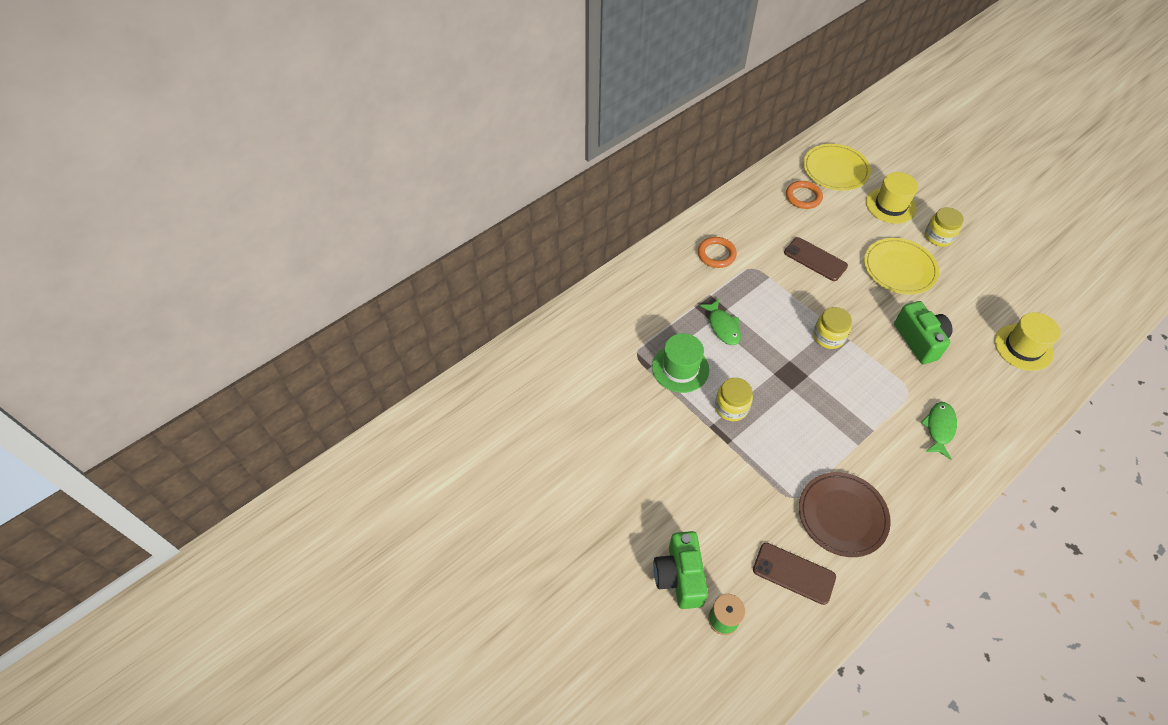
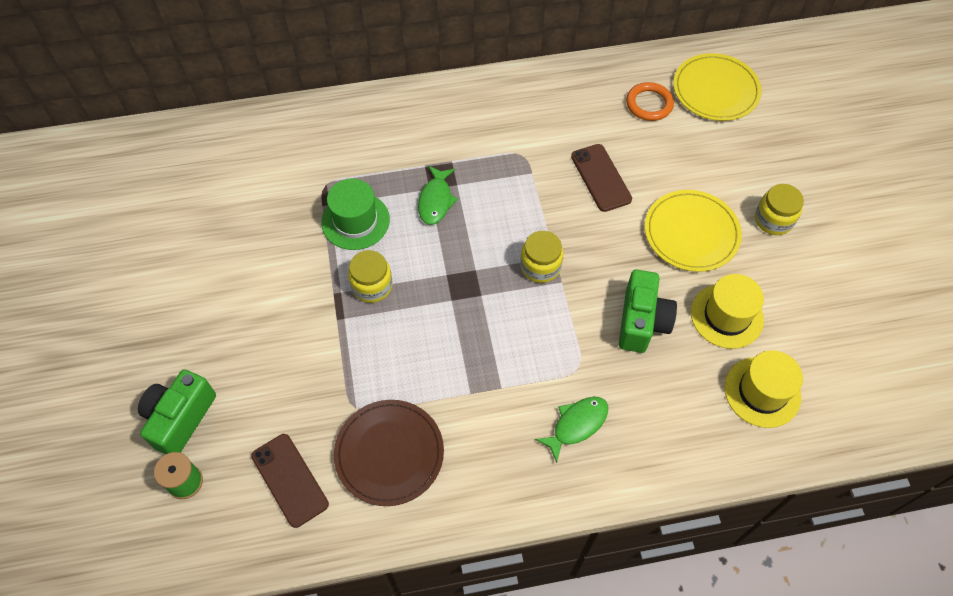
camera: 30 degrees right, 5 degrees up
orange ring [698,237,737,268] -> none
yellow hat [866,172,918,224] -> yellow hat moved to [691,274,764,349]

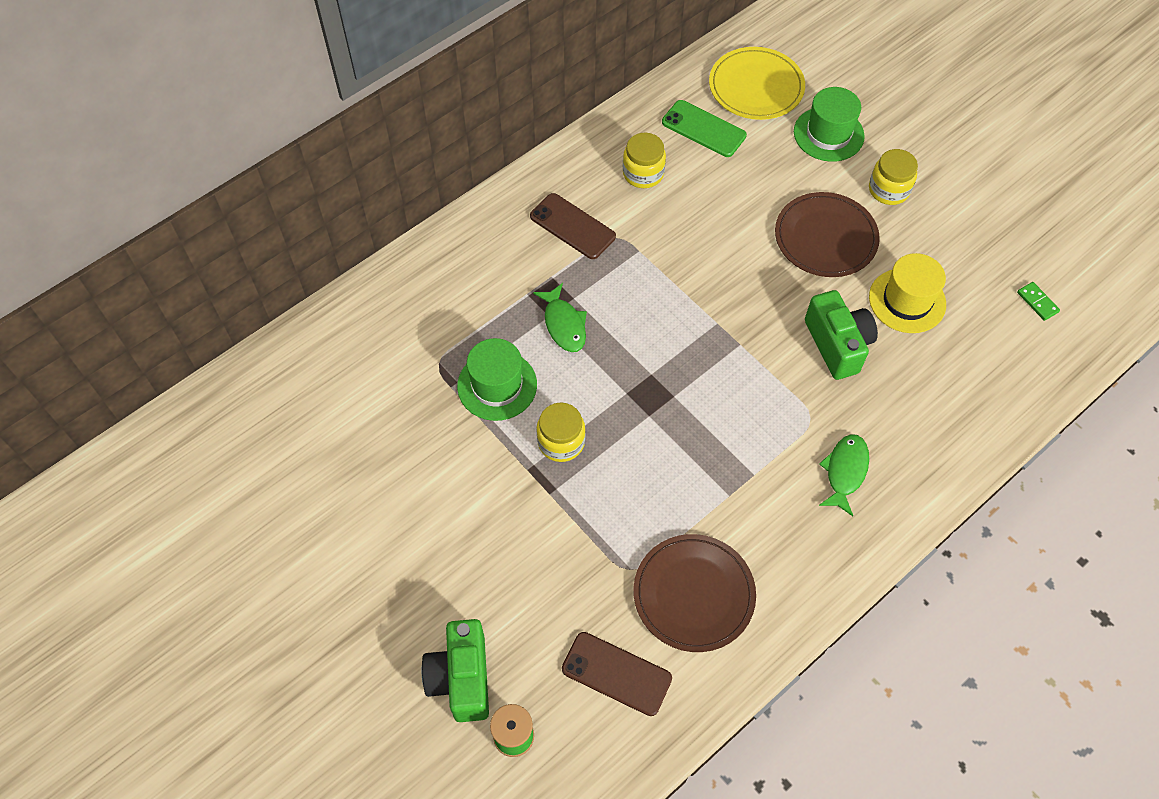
camera: 30 degrees left, 0 degrees up
yellow jar [520,231,563,283] -> yellow jar moved to [623,133,666,188]
brown phone [571,144,632,212] -> brown phone moved to [530,193,616,259]
orange ring [626,82,674,121] -> green phone [662,100,747,157]
yellow plate [645,190,742,272] -> brown plate [775,192,880,277]
yellow hat [724,350,803,428] -> none
none -> green hat [794,87,865,162]
none -> green domino [1017,282,1060,321]

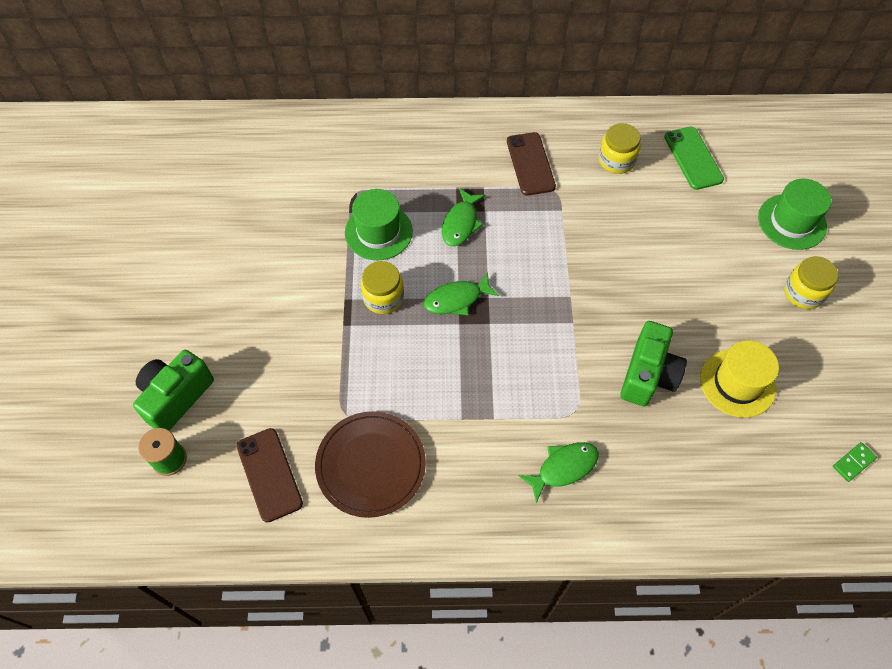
camera: 40 degrees right, 0 degrees up
yellow plate [709,47,805,120] -> none
brown plate [775,192,880,277] -> none
green domino [1017,282,1060,321] -> green domino turned 45 degrees clockwise [833,442,877,482]
none -> green fish [424,273,499,315]

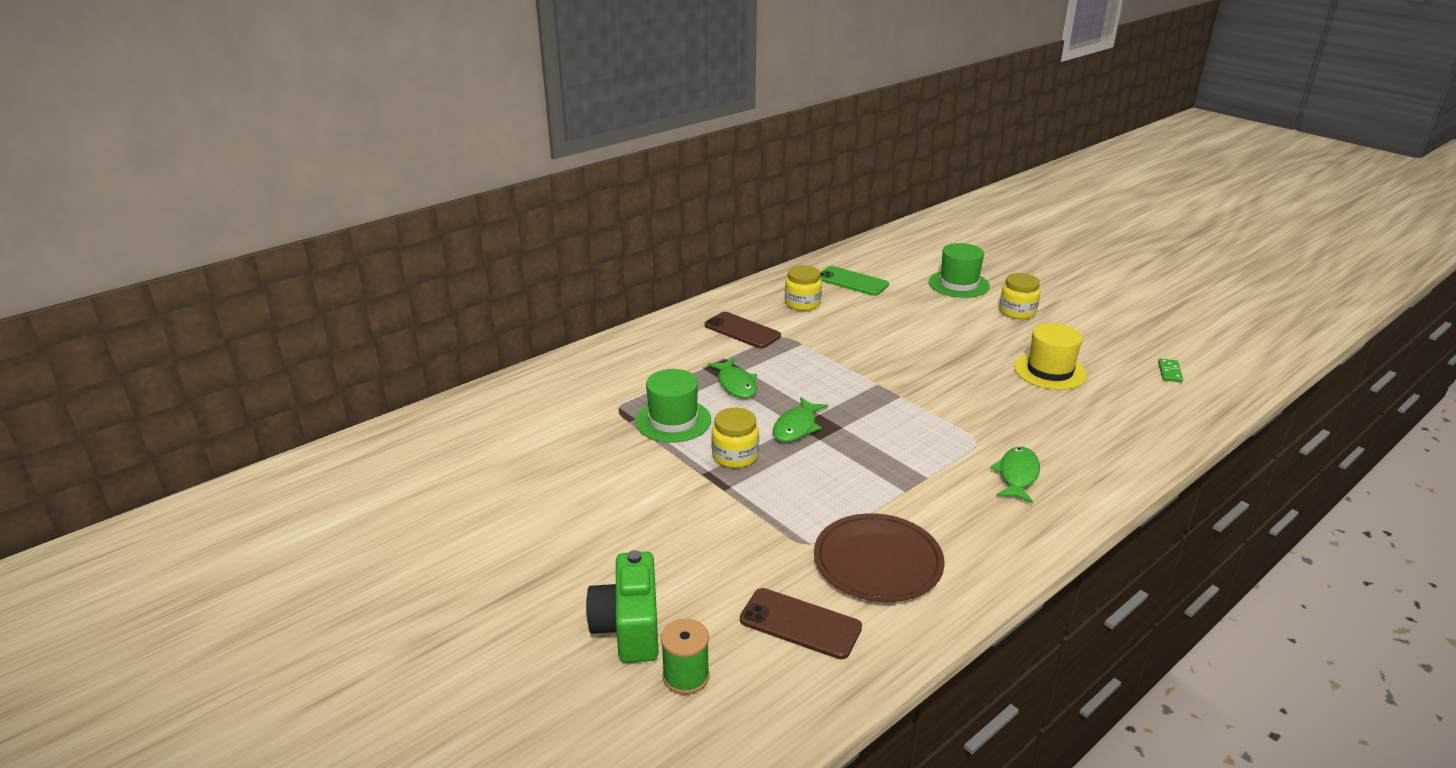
camera: 40 degrees left, 30 degrees down
green camera [620,321,687,406] -> none

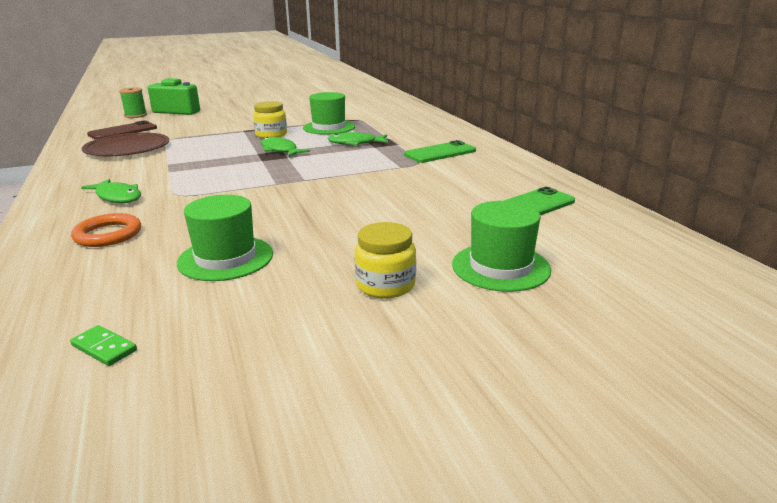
camera: 110 degrees right, 5 degrees down
brown phone [705,312,781,349] -> green phone [404,140,476,163]
yellow jar [785,265,822,311] -> none
yellow hat [1014,323,1087,390] -> green hat [177,195,273,281]
none -> orange ring [71,213,141,247]

